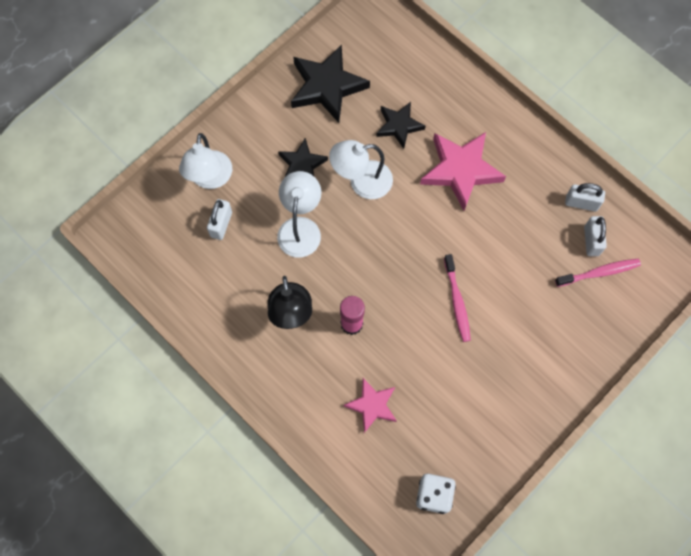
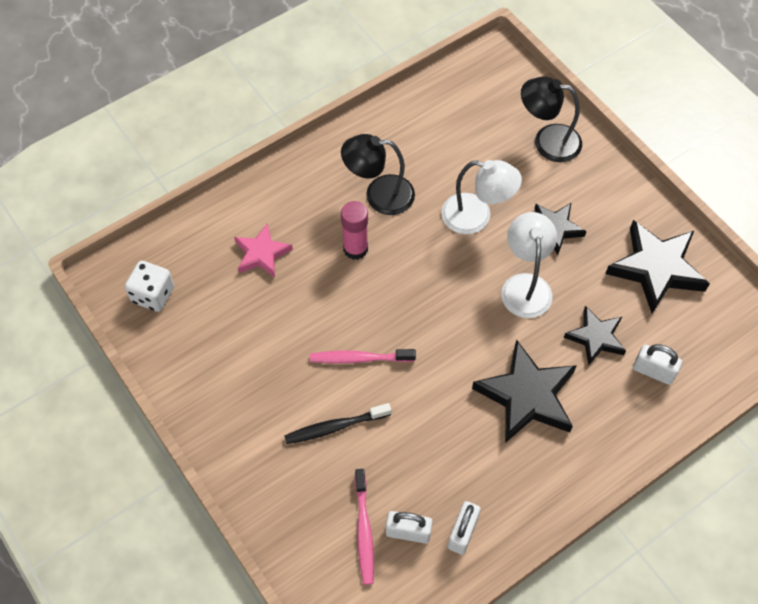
camera: 100 degrees right, 10 degrees down
white lamp [179,133,232,189] -> black lamp [521,77,582,162]
white padlock [207,199,232,240] -> white padlock moved to [633,344,682,385]
pink star [420,132,506,211] -> black star [472,339,577,443]
none -> black toothbrush [284,403,391,444]

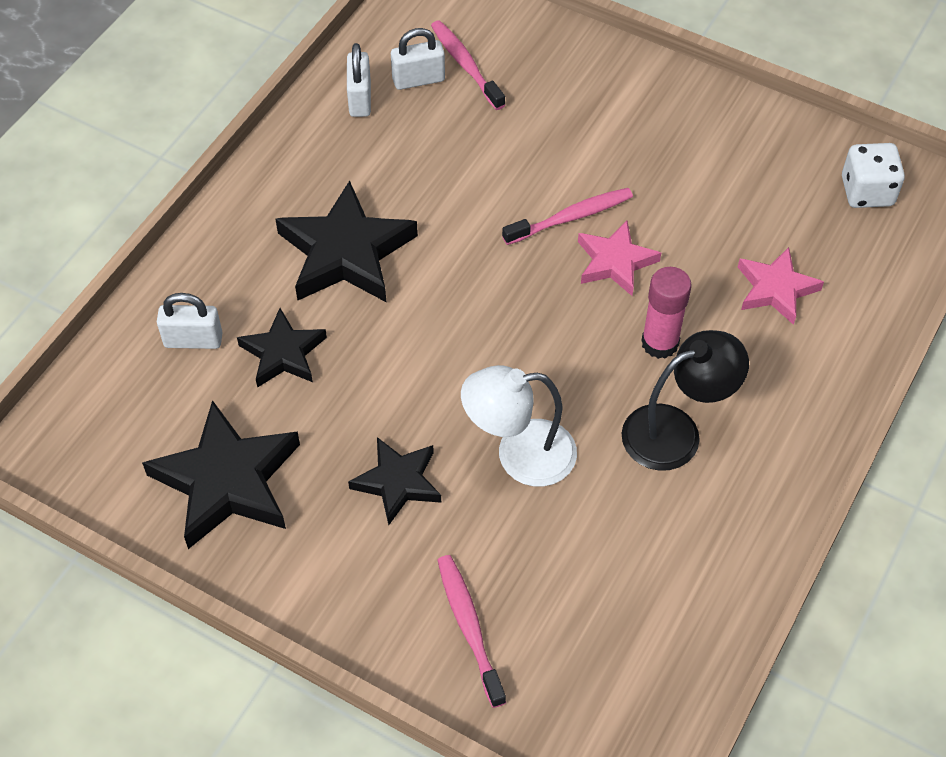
camera: 155 degrees right, 5 degrees down
black toothbrush [284,403,391,444] -> none
white lamp [501,212,557,318] -> none
black lamp [521,77,582,162] -> pink toothbrush [437,555,506,708]
none -> pink star [578,220,661,296]

